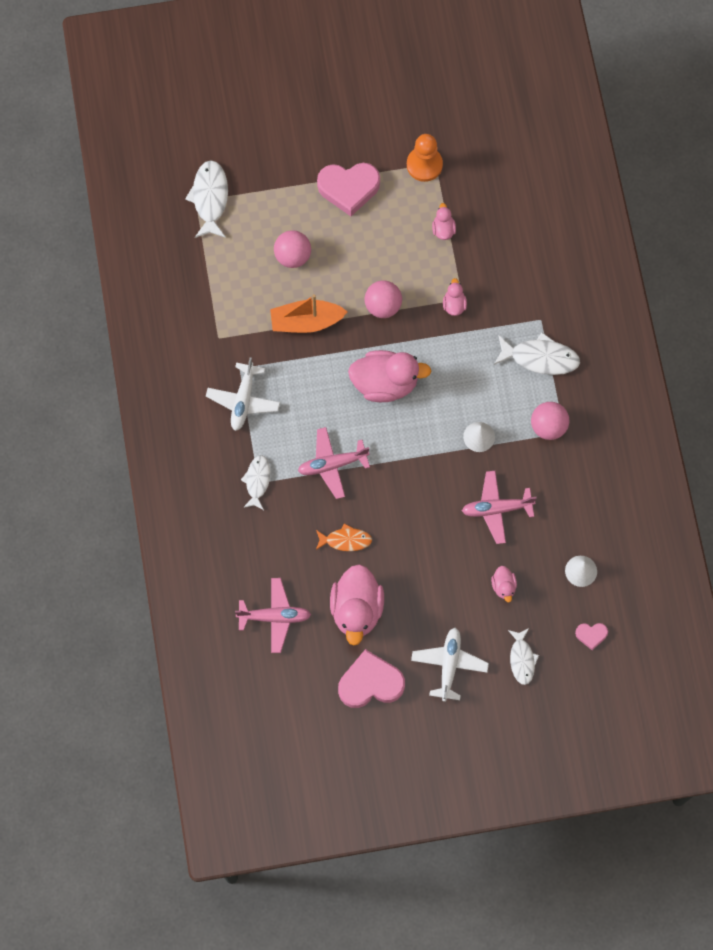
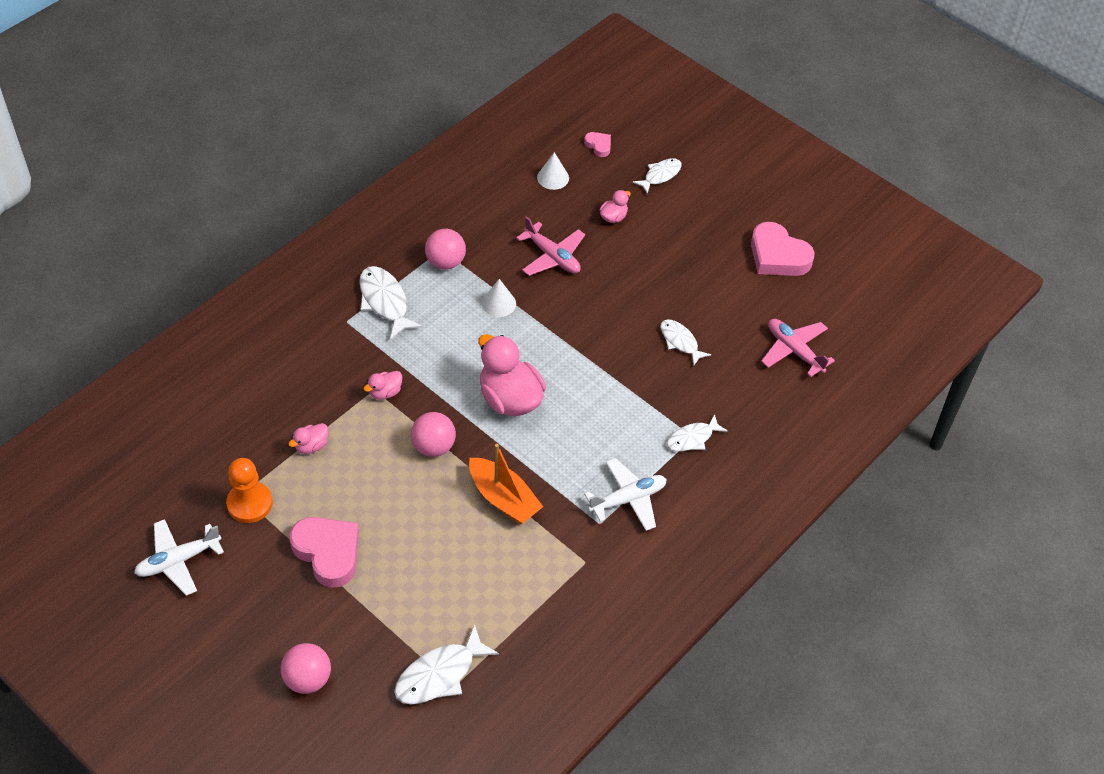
camera: 130 degrees left, 20 degrees down
pink ball [274,230,311,268] -> pink ball moved to [281,643,331,694]
pink plane [298,427,370,499] -> none
orange fish [316,523,372,551] -> white fish [660,319,711,366]
pink duck [330,564,384,645] -> none
white plane [411,628,489,702] -> white plane moved to [134,519,224,596]

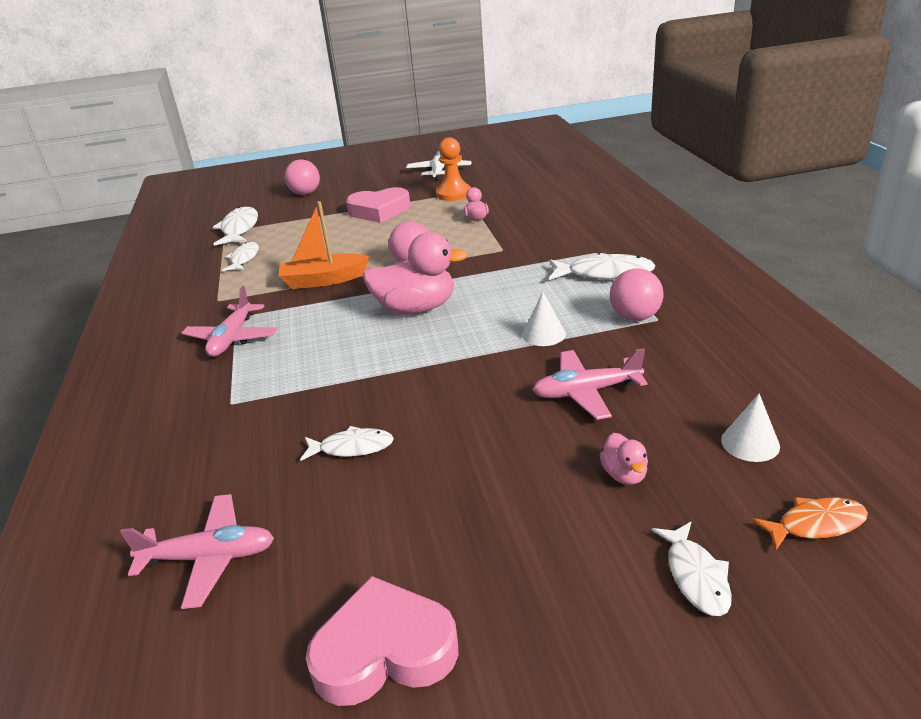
camera: 130 degrees right, 20 degrees down
pink duck [363,371,402,400] -> none
pink heart [584,132,611,157] -> orange fish [752,497,868,550]
white plane [584,458,667,531] -> pink plane [182,286,277,357]
white fish [667,414,728,451] -> white fish moved to [222,242,259,271]

